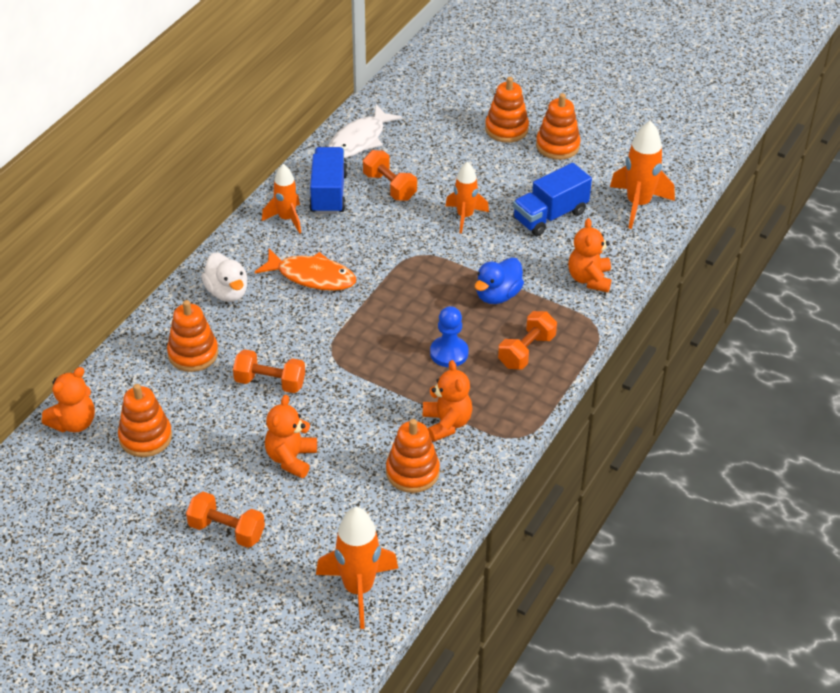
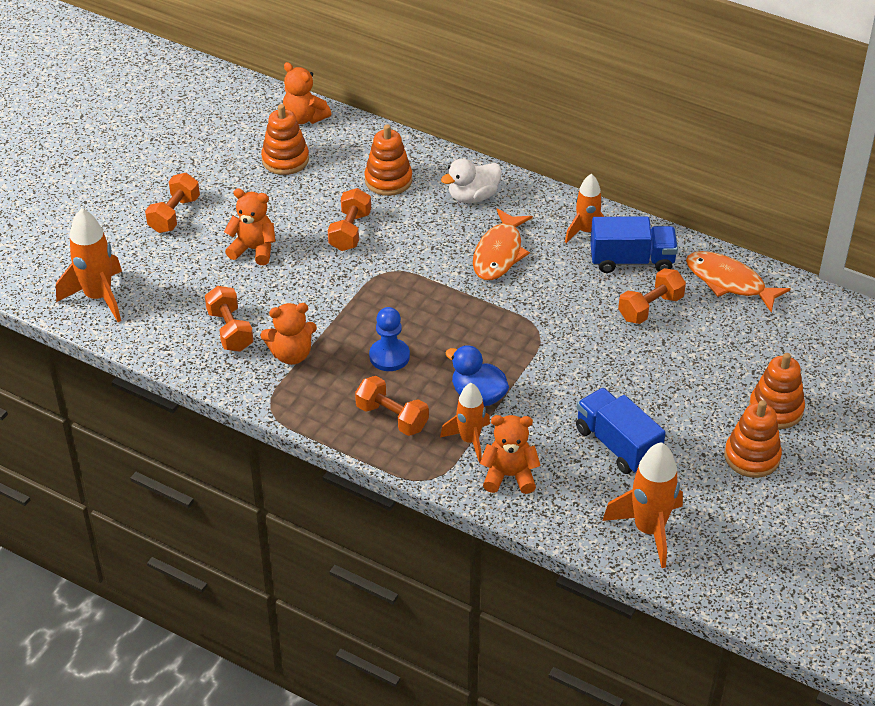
camera: 90 degrees right, 0 degrees up
white fish [328,105,402,158] -> orange fish [686,251,791,313]
orange stacking toy [386,419,440,493] -> orange dumbbell [205,286,253,352]
orange rocket [445,162,489,234] -> orange rocket moved to [440,383,490,463]

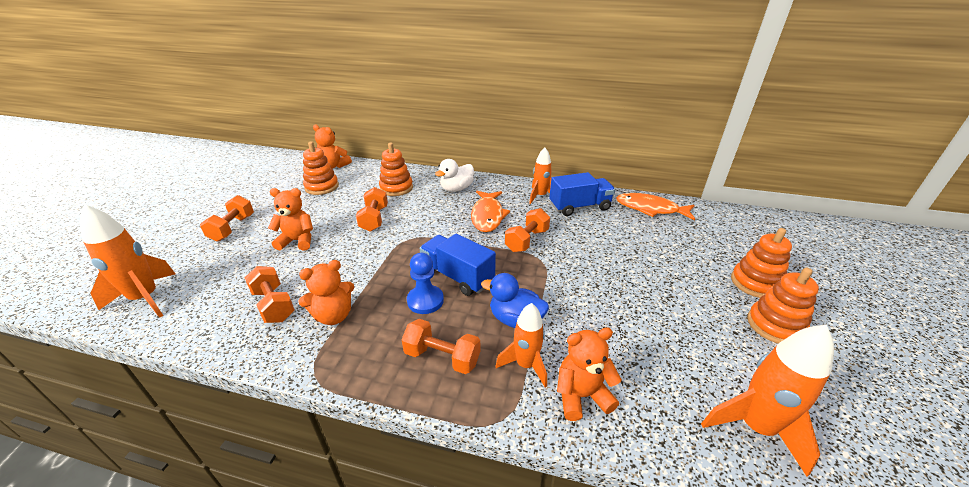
camera: 15 degrees left, 10 degrees down
blue truck [576,388,666,474] -> blue truck moved to [420,234,496,296]
orange dumbbell [618,268,686,324] -> orange dumbbell moved to [505,208,550,252]

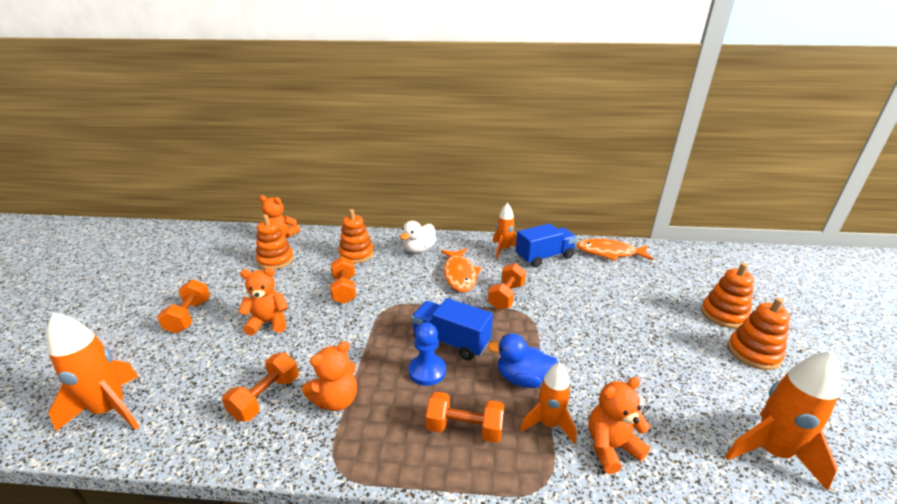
camera: 10 degrees left, 5 degrees down
orange dumbbell [245,266,295,323] -> orange dumbbell turned 75 degrees clockwise [222,353,299,421]

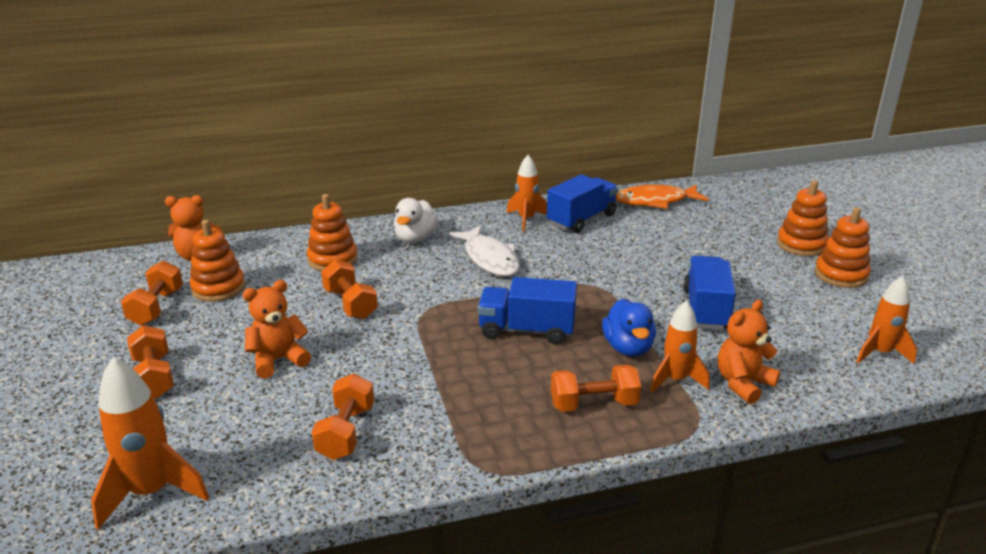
camera: 20 degrees left, 0 degrees up
orange teddy bear [302,341,357,411] -> none
blue pawn [409,322,446,386] -> none
orange fish [441,249,482,292] -> white fish [449,225,520,276]
orange dumbbell [488,263,526,310] -> orange dumbbell moved to [121,261,183,326]
blue duck [488,334,558,388] -> blue duck turned 90 degrees counterclockwise [602,299,656,357]
orange rocket [725,351,841,491] -> orange rocket [856,276,917,365], size x0.66
none -> blue truck [683,256,736,330]

